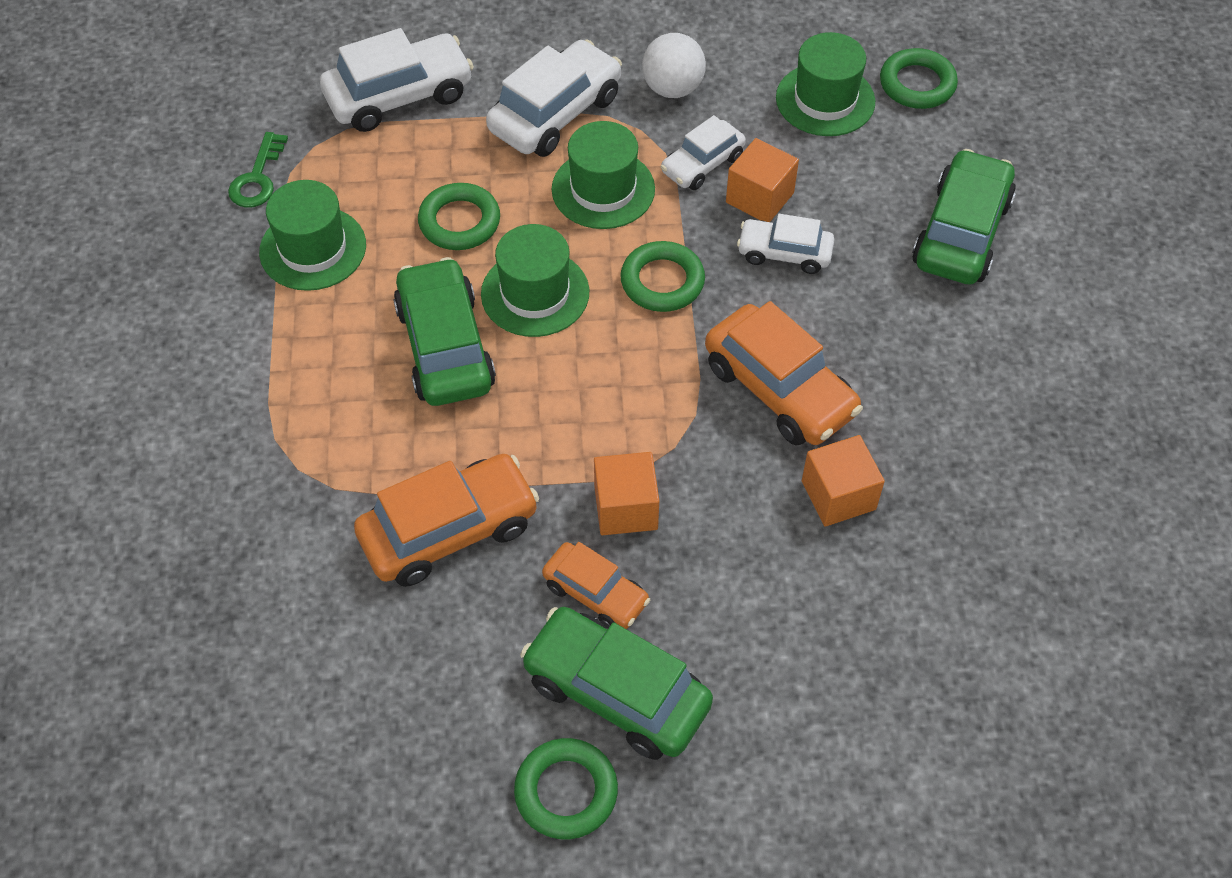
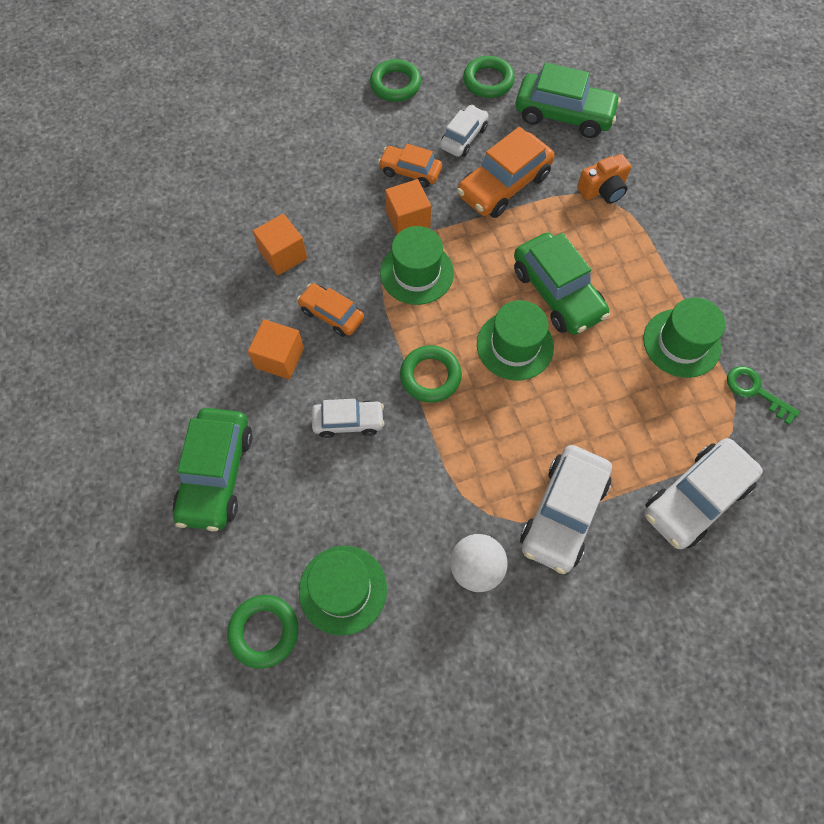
camera: 165 degrees right, 10 degrees up
green key [228,132,288,208] -> green key turned 45 degrees counterclockwise [727,366,800,425]
green ring [418,183,500,250] -> green ring moved to [463,56,515,98]
green car [520,607,713,760] -> green car moved to [516,63,621,138]
green hat [552,121,655,229] -> green hat moved to [380,226,454,305]
white car [661,115,746,190] -> white car moved to [440,105,488,157]
orange car [705,301,863,445] -> orange car [297,283,364,337], size x0.60
orange cube [726,138,799,222] -> orange cube moved to [248,319,304,379]
none -> orange camera [577,154,631,204]

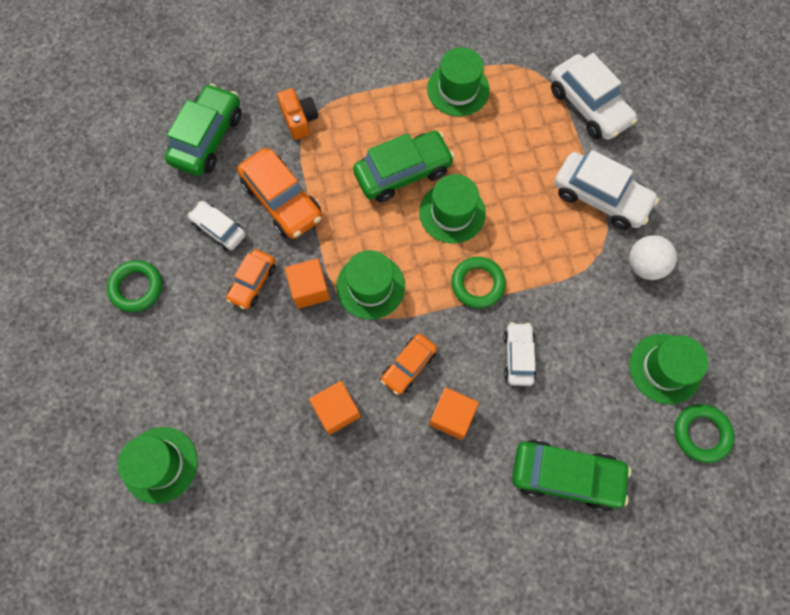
camera: 85 degrees left, 5 degrees up
green ring [463,56,515,98] -> none
green key [727,366,800,425] -> none
none -> green hat [118,427,197,504]

